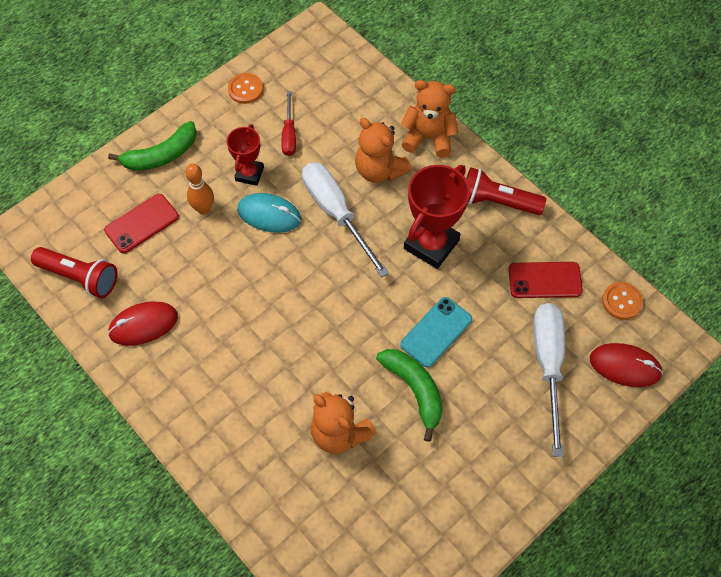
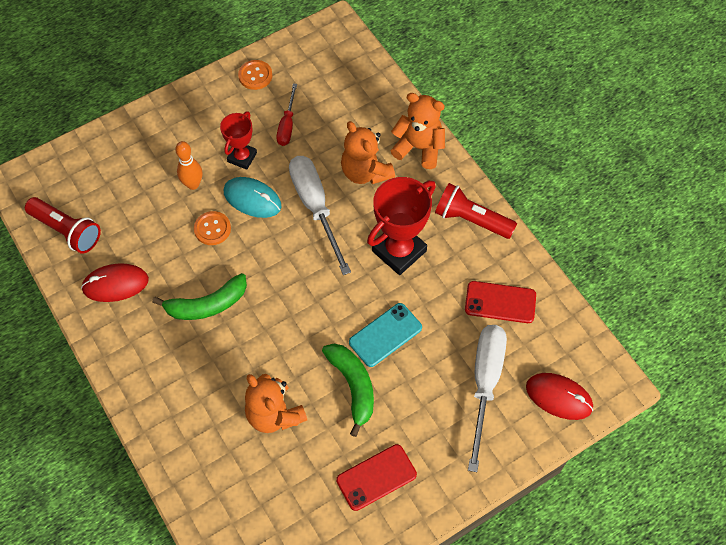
camera: 10 degrees right, 0 degrees up
red phone [104,194,179,253] -> red phone moved to [336,444,417,511]
green banana [108,121,197,171] -> green banana moved to [152,273,247,320]
orange button [602,282,643,320] -> orange button moved to [194,211,231,245]

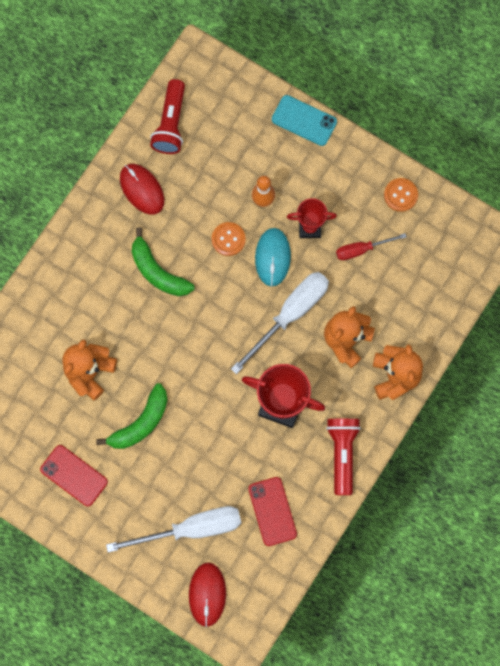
camera: 65 degrees right, 15 degrees up
turquoise phone [349,303,422,367] -> turquoise phone moved to [272,95,337,146]

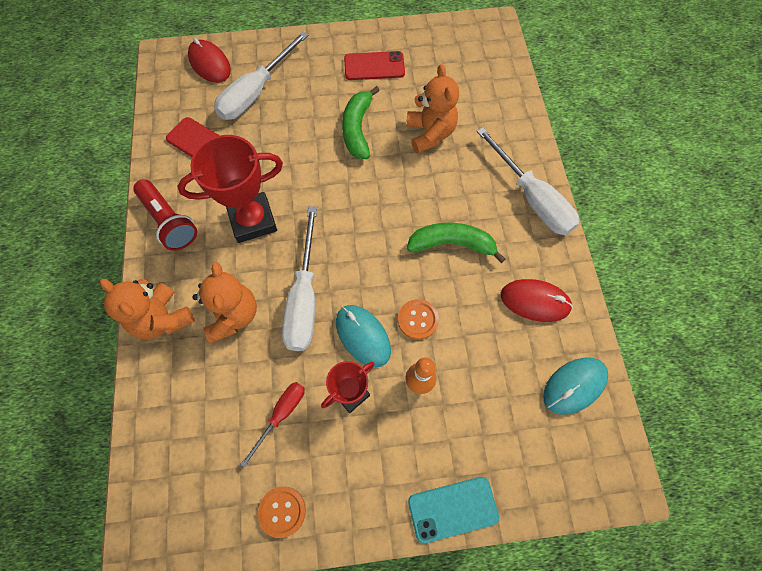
camera: 140 degrees right, 10 degrees down
red flashlight [150,79,185,154] -> turquoise mouse [543,357,608,415]
none -> white screwdriver [476,127,579,235]

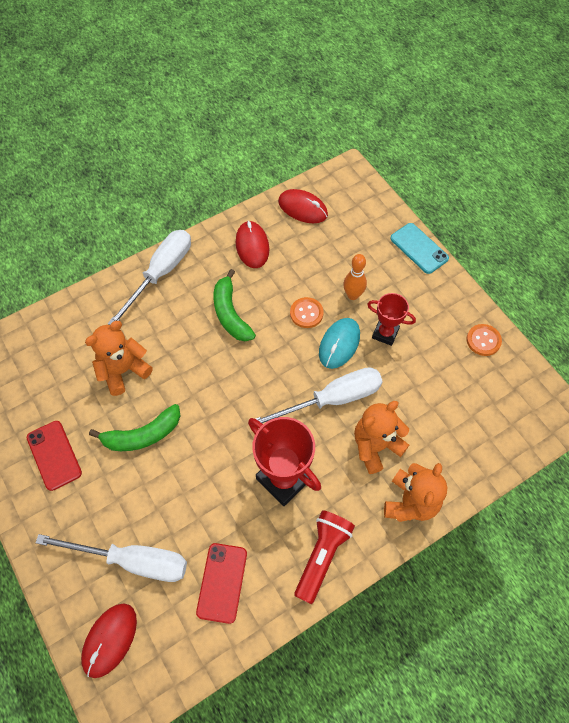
camera: 115 degrees left, 5 degrees down
red screwdriver [240,382,305,468] -> none
turquoise mouse [543,357,608,415] -> red mouse [278,189,328,223]

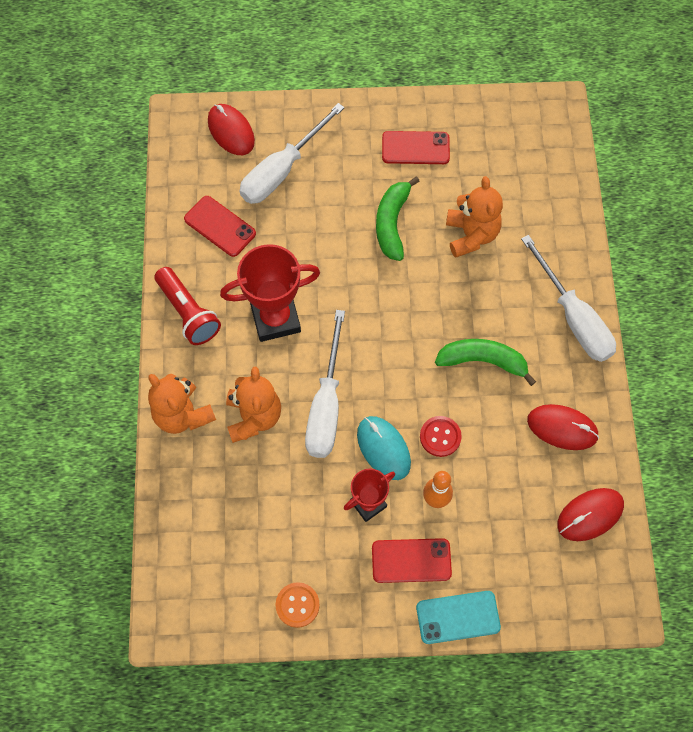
camera: 120 degrees right, 5 degrees up
orange button [290,297,323,328] -> red button [420,416,462,457]
none -> red phone [372,538,452,583]

